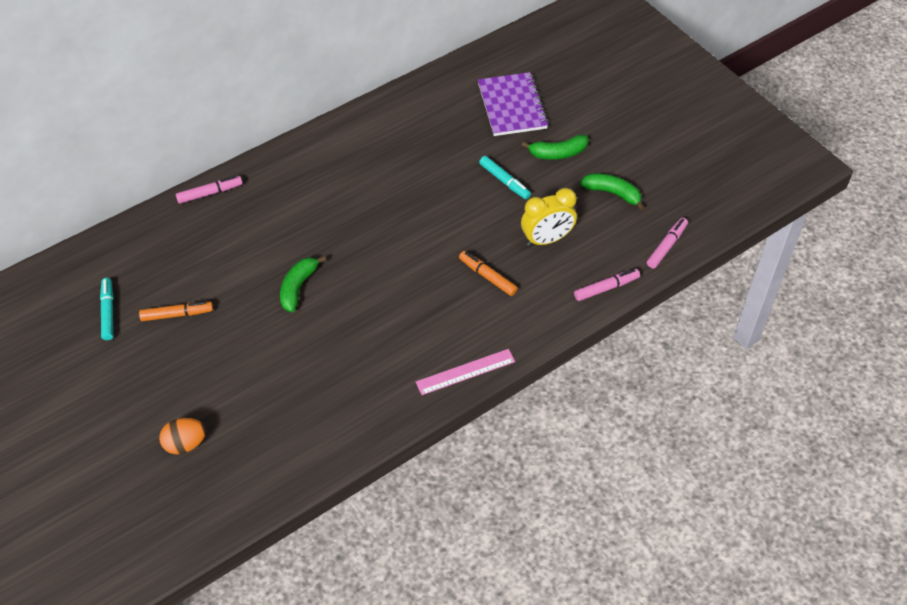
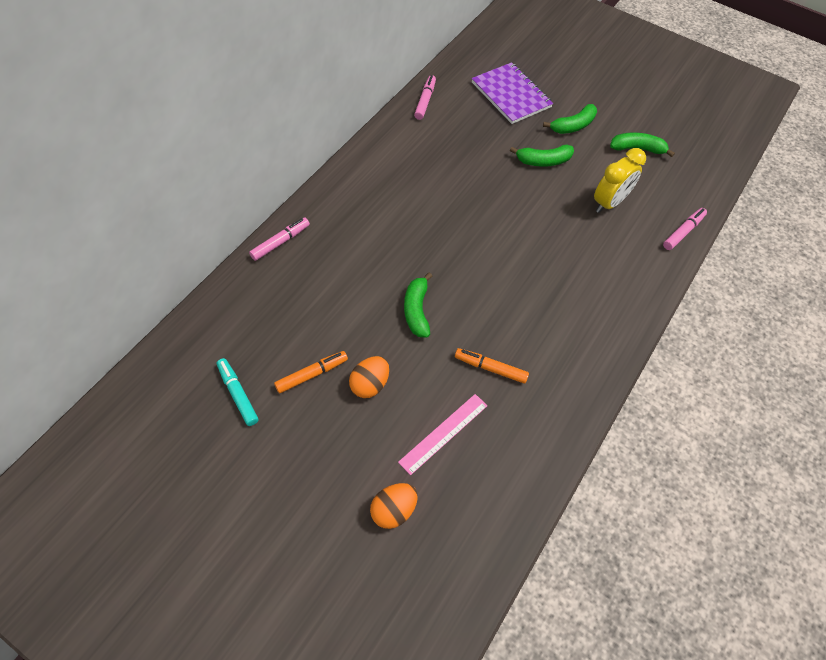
camera: 25 degrees left, 5 degrees up
pink ruler [416,349,515,395] -> pink ruler moved to [398,394,488,475]
orange marker [459,251,518,296] -> orange marker moved to [455,348,529,384]
turquoise marker [479,156,531,199] -> green banana [510,145,574,167]
pink marker [647,218,688,268] -> pink marker moved to [414,75,436,120]
none -> orange egg [349,356,389,398]

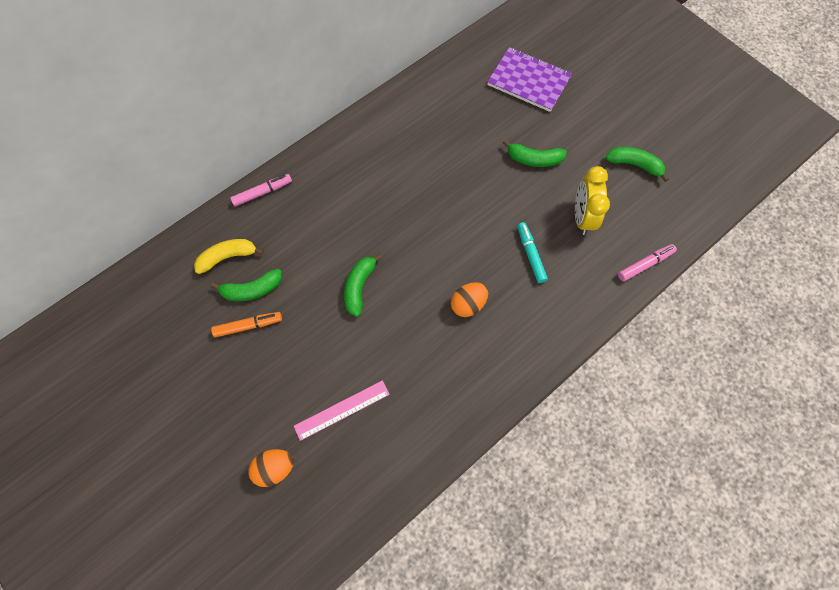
camera: 20 degrees right, 10 degrees up
turquoise marker [217,358,259,426] -> turquoise marker moved to [517,222,548,283]
orange egg [349,356,389,398] -> orange egg moved to [451,282,488,317]
pink marker [414,75,436,120] -> none
orange marker [455,348,529,384] -> none
purple notebook [472,62,553,124] -> purple notebook turned 45 degrees counterclockwise [487,47,572,112]
green banana [543,104,597,134] -> green banana moved to [211,269,282,301]
yellow clock [594,148,646,213] -> yellow clock turned 120 degrees clockwise [575,166,610,235]
none -> yellow banana [194,239,264,274]

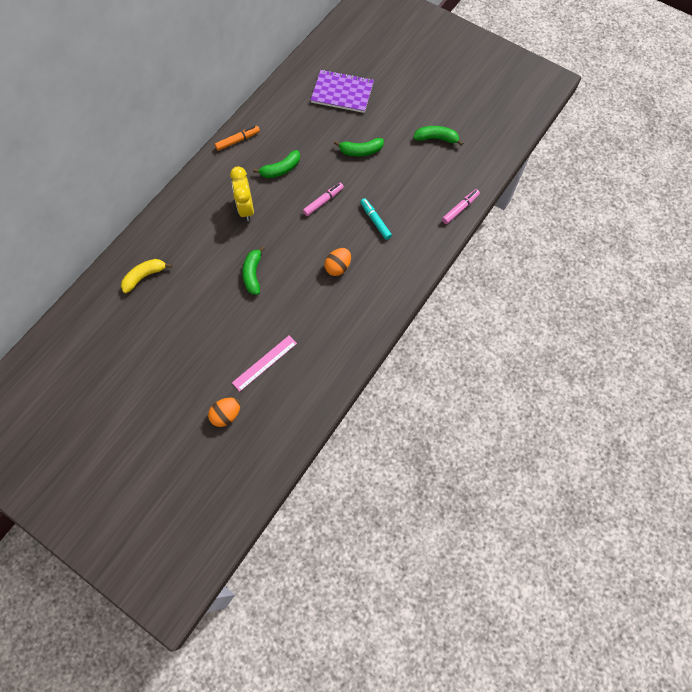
camera: 15 degrees left, 0 degrees up
green banana [211,269,282,301] -> green banana moved to [253,150,300,178]
orange marker [211,312,282,338] -> orange marker moved to [215,126,260,151]
pink marker [230,174,292,207] -> pink marker moved to [303,183,344,216]
yellow clock [575,166,610,235] -> yellow clock moved to [230,167,254,221]

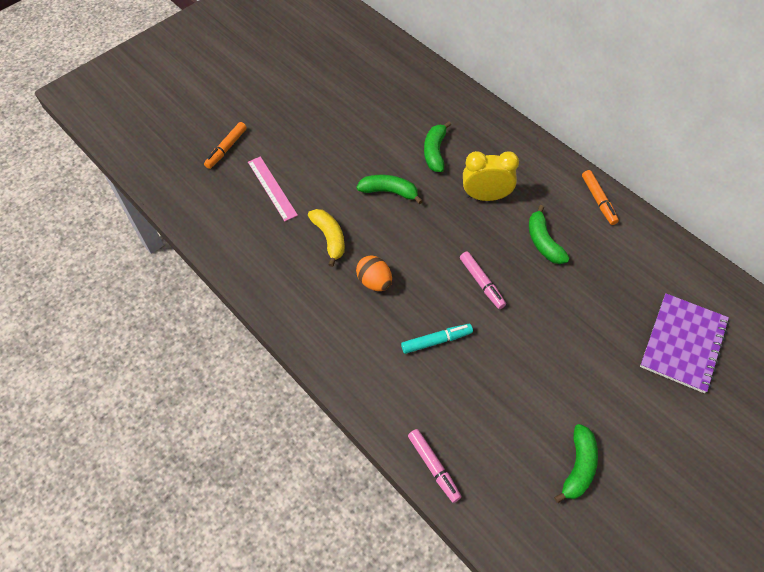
camera: 105 degrees right, 10 degrees down
yellow banana [121,259,172,293] -> yellow banana moved to [308,209,345,267]
orange egg [208,398,240,427] -> orange marker [204,122,247,169]
green banana [334,138,384,156] -> green banana moved to [424,121,451,172]

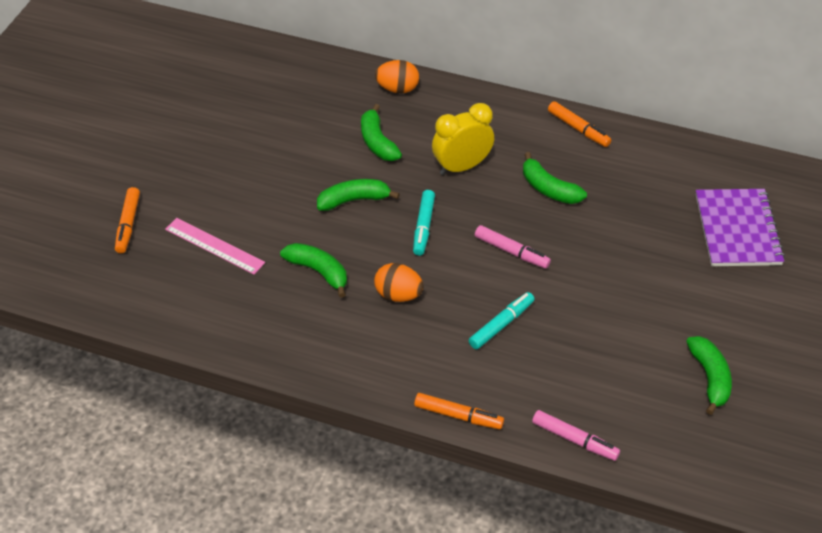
camera: 30 degrees left, 10 degrees down
yellow banana [308,209,345,267] -> green banana [280,243,347,298]
none -> orange egg [375,60,419,93]
none -> turquoise marker [413,190,435,256]
none -> orange marker [414,393,504,429]

